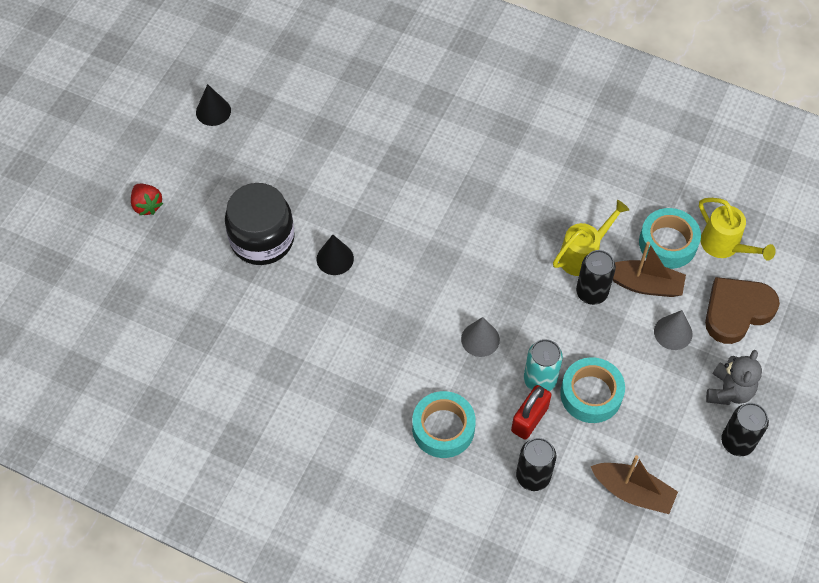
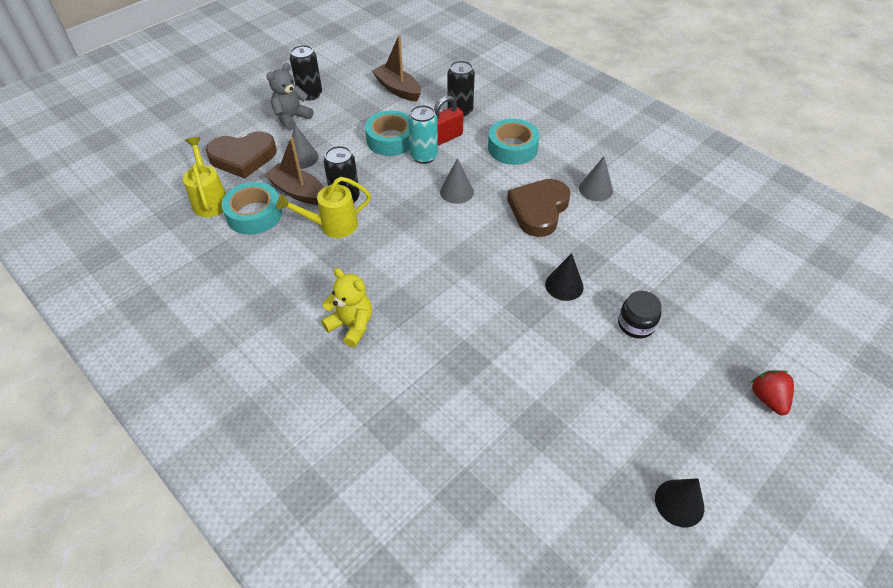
camera: 160 degrees left, 10 degrees down
black jar [225,183,295,265] -> black jar [618,291,662,338], size x0.53
none -> yellow teddy bear [321,268,372,348]
none -> brown heart [507,179,571,237]
none -> grey cone [579,156,613,201]

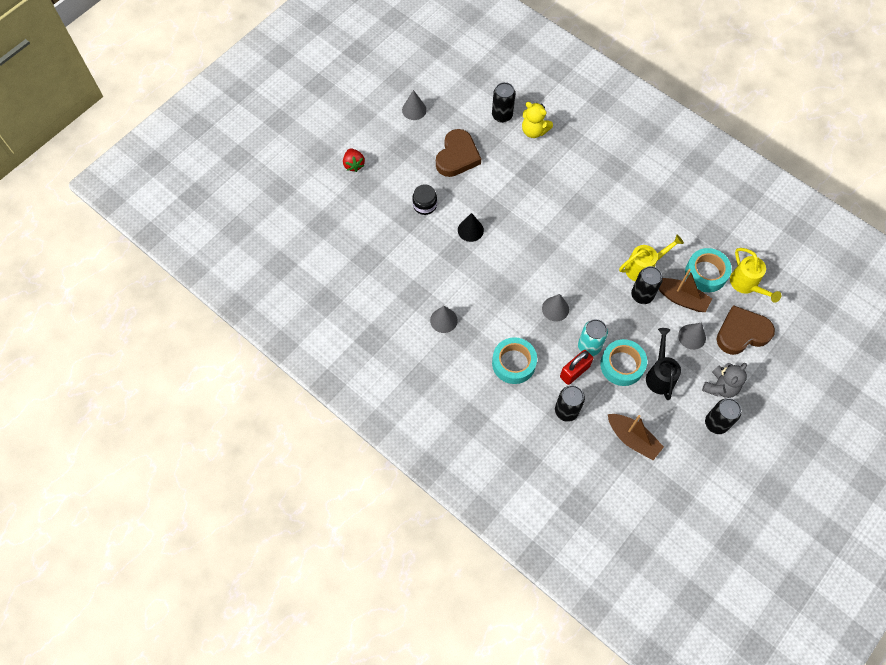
camera: 175 degrees right, 15 degrees up
yellow teddy bear [321,268,372,348] -> yellow teddy bear moved to [522,102,553,138]
brown heart [507,179,571,237] -> brown heart moved to [436,129,481,177]
black cone [655,478,704,527] -> grey cone [402,90,427,120]
none -> black can [492,82,515,123]
none -> black watering can [646,328,681,400]

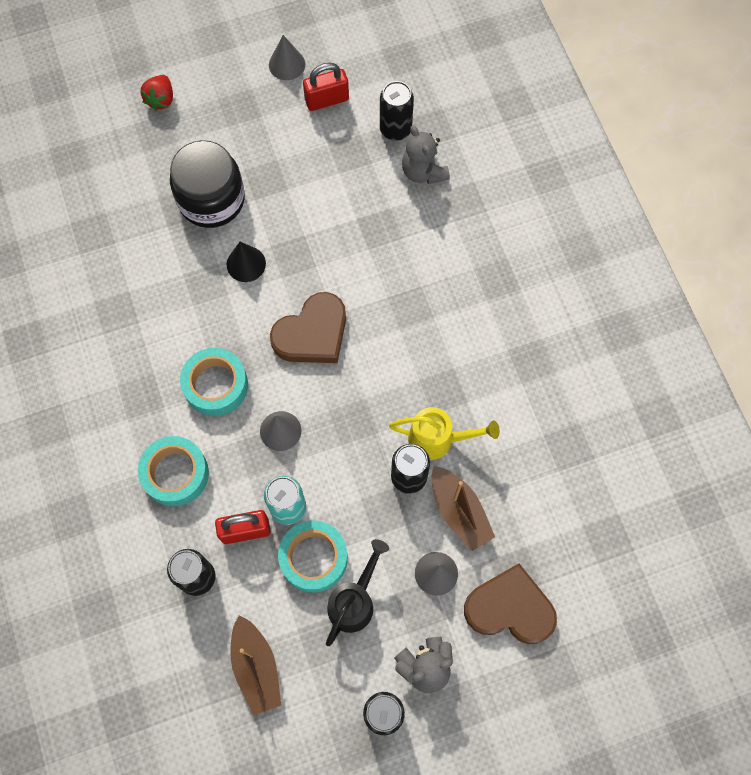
camera: 30 degrees right, 5 degrees up
black jar [412,184,437,215] -> black jar [170,140,245,228], size x1.89
grey cone [430,306,458,333] -> none
brown heart [436,129,481,177] -> brown heart moved to [270,292,346,363]
yellow teddy bear [522,102,553,138] -> grey teddy bear [402,126,450,184]
turquoise tape [685,248,732,292] -> turquoise tape moved to [180,348,248,416]
yellow watering can [730,248,781,303] -> none
none -> red padlock [303,63,349,111]

